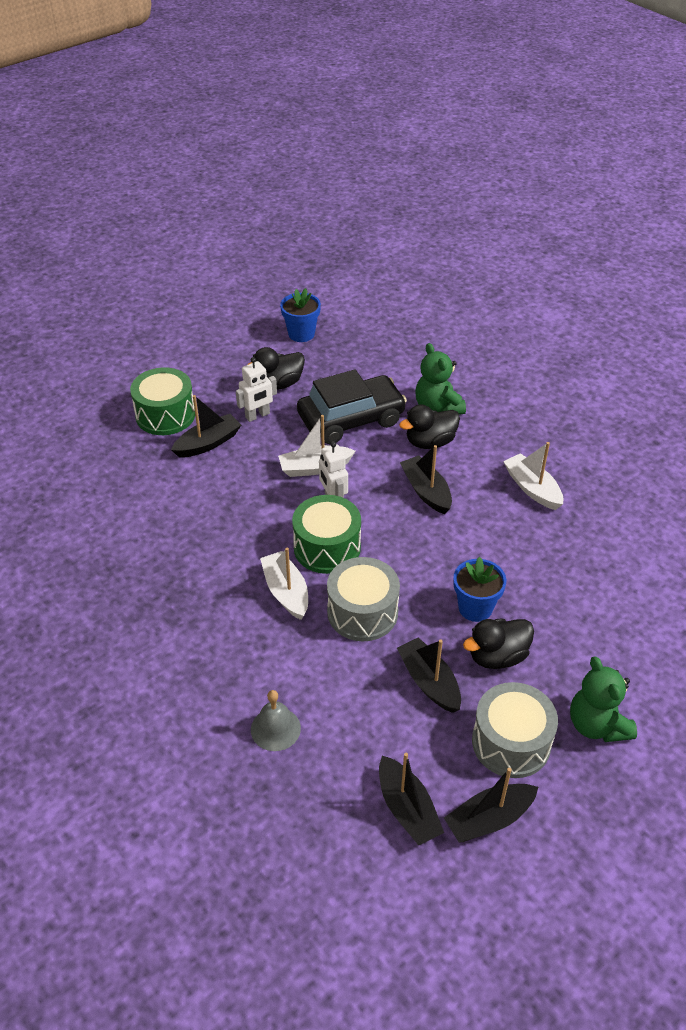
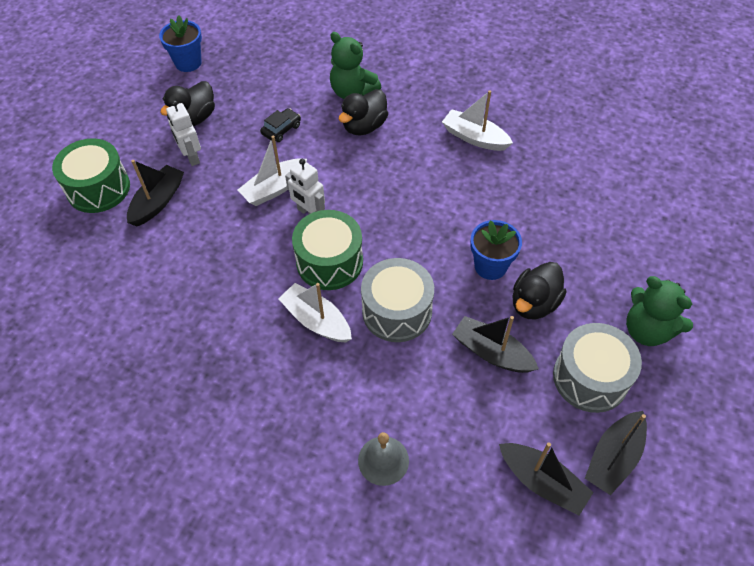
camera: 25 degrees left, 10 degrees up
white robot [236,357,277,422] -> white robot turned 120 degrees clockwise [166,100,201,166]
black car [297,369,407,444] -> black car [260,108,301,142], size x0.41
black boat [400,445,452,514] -> none

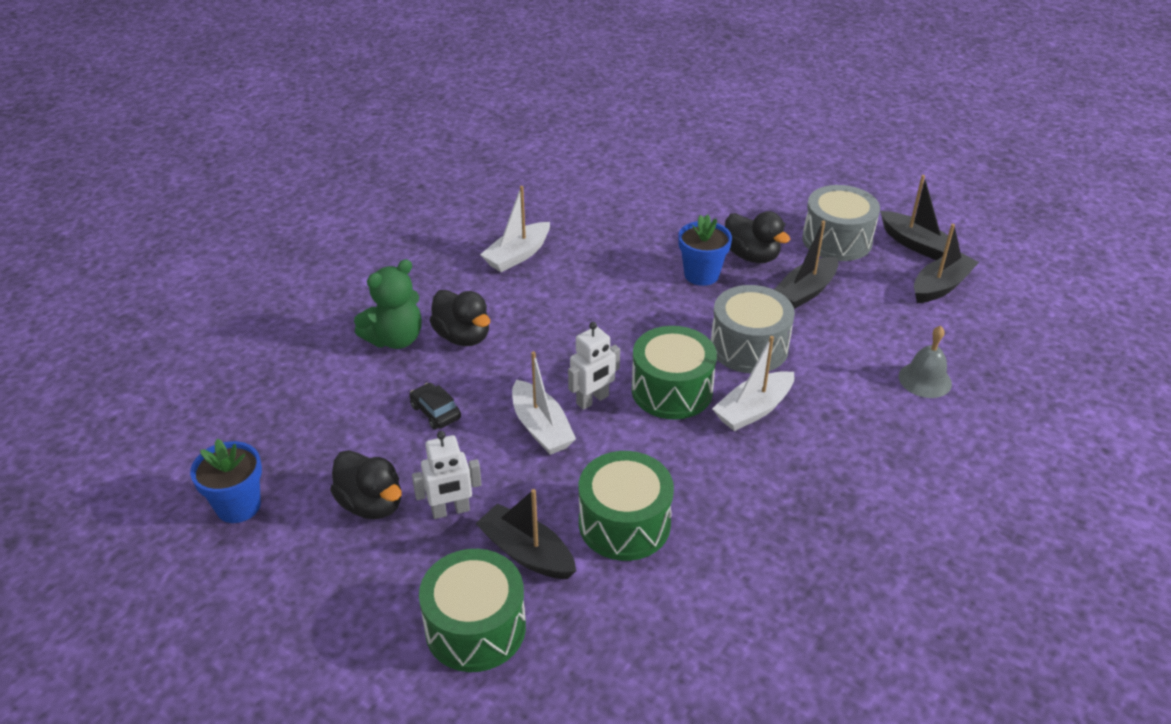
camera: 80 degrees left, 15 degrees down
green teddy bear [626,276,693,346] -> none
none -> green drum [579,451,674,561]

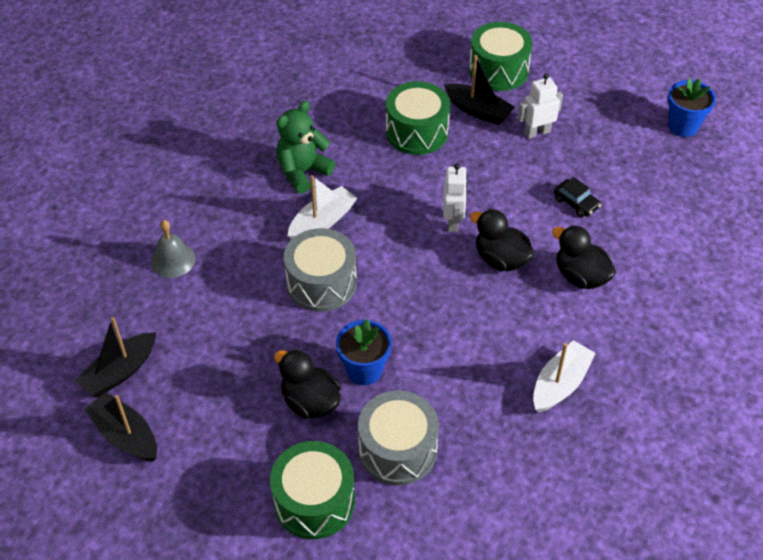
camera: 175 degrees right, 10 degrees up
black duck [330,450,401,519] -> black duck moved to [470,209,534,271]
green teddy bear [354,259,422,349] -> green teddy bear moved to [276,101,335,194]
white boat [512,351,576,455] -> none
white robot [568,322,620,410] -> white robot turned 135 degrees clockwise [443,163,468,232]
green drum [631,326,717,419] -> green drum moved to [270,441,355,539]
black boat [774,221,839,309] -> none
grey drum [802,185,880,261] -> grey drum moved to [358,390,439,485]

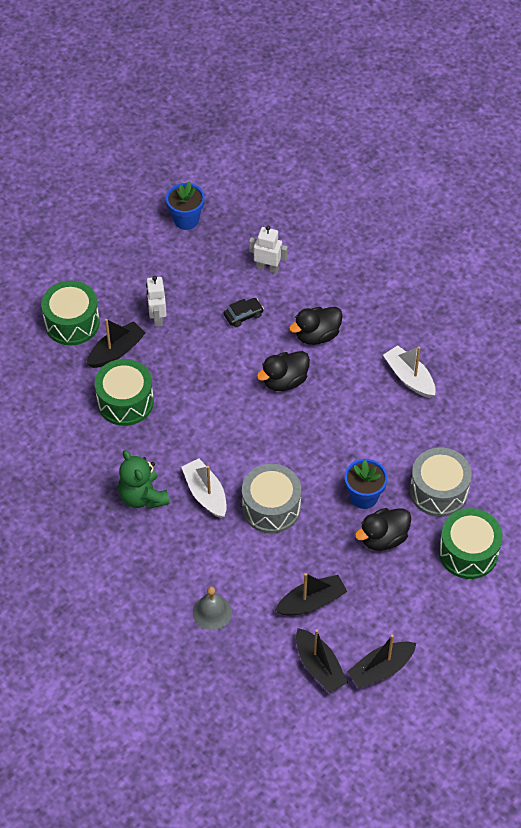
camera: 75 degrees left, 5 degrees up
white robot [443,163,468,232] -> white robot moved to [249,226,288,273]
none -> black boat [275,573,347,616]

